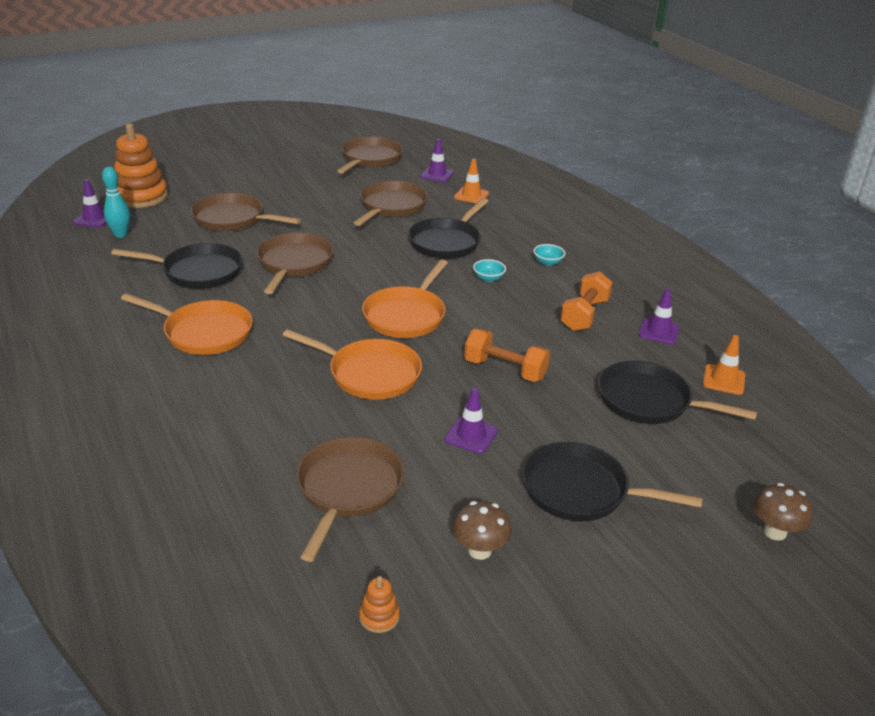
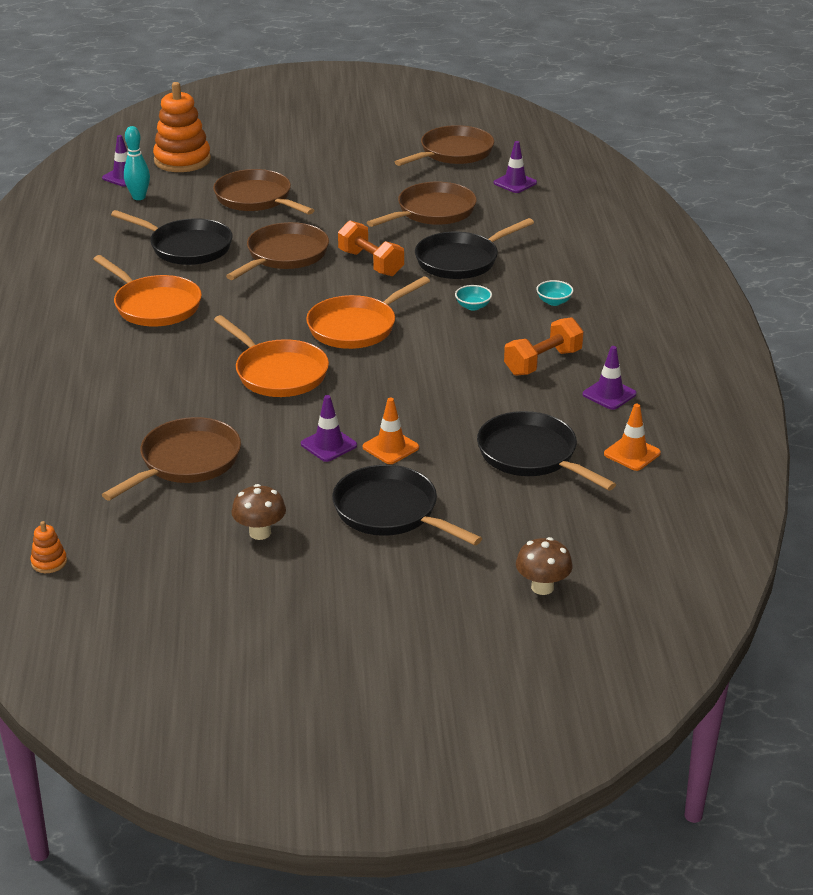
camera: 25 degrees right, 0 degrees up
orange stacking toy [359,576,400,633] -> orange stacking toy moved to [31,521,67,573]
orange traffic cone [454,159,489,204] -> orange traffic cone moved to [363,398,419,464]
orange dumbbell [464,329,550,382] -> orange dumbbell moved to [338,220,404,276]

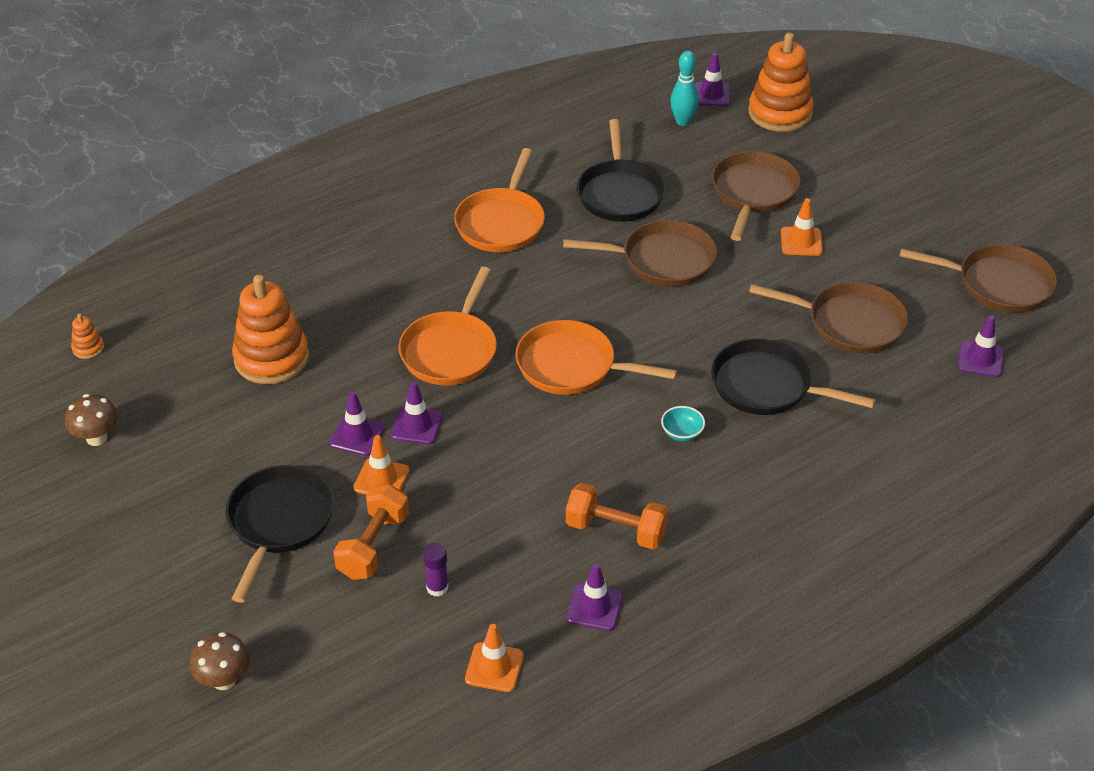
camera: 60 degrees right, 10 degrees up
brown pan [102,417,241,501] -> orange stacking toy [232,275,309,384]
brown mushroom [231,484,286,540] -> brown mushroom moved to [65,394,118,446]
orange dumbbell [338,220,404,276] -> orange dumbbell moved to [333,484,409,580]
black pan [477,411,616,491] -> purple glue stick [423,543,448,597]
turquoise bowl [536,280,574,306] -> none
none -> purple traffic cone [391,382,443,444]
none -> orange traffic cone [781,198,823,256]

